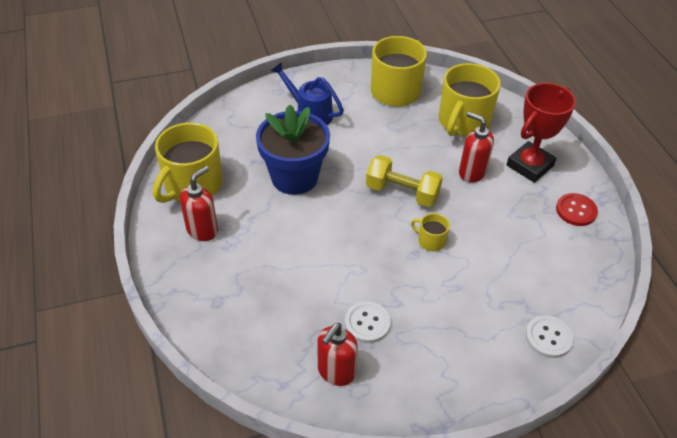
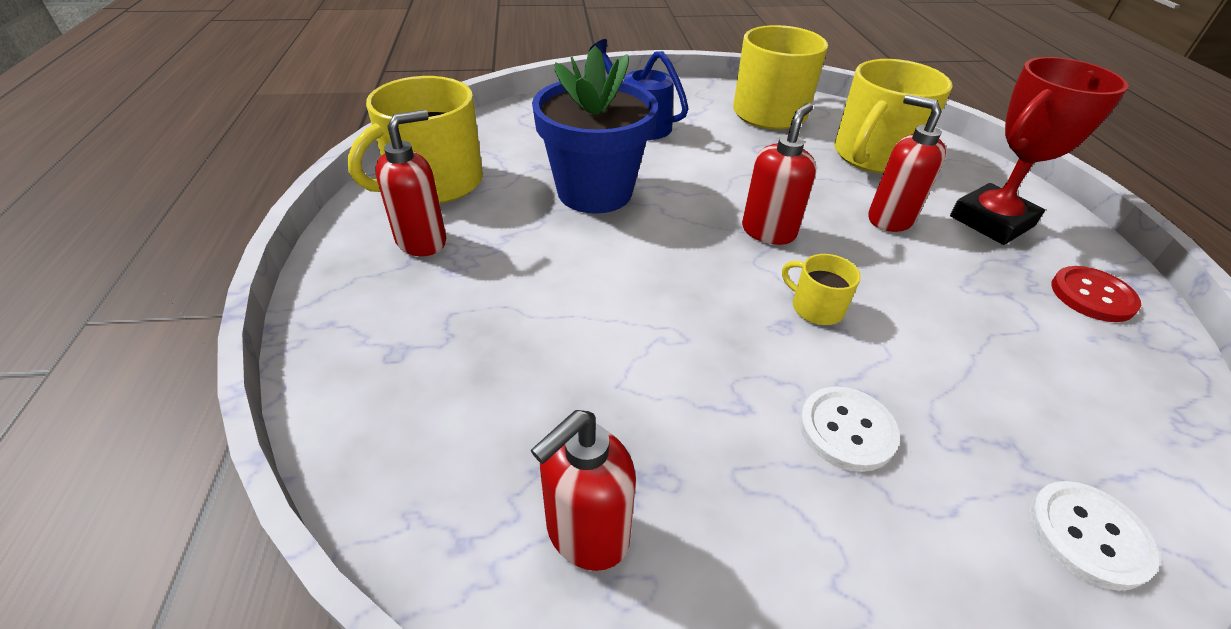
camera: 10 degrees right, 5 degrees down
white button [345,301,391,343] -> white button moved to [799,387,900,472]
yellow dumbbell [366,155,443,207] -> red soap dispenser [742,103,817,245]

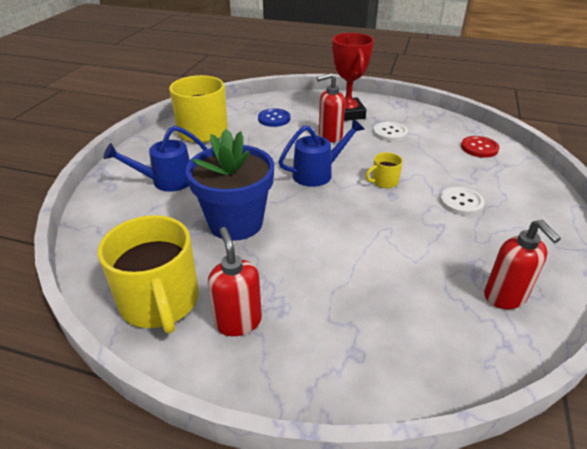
camera: 65 degrees left, 5 degrees down
red soap dispenser [742,103,817,245] -> blue watering can [279,119,365,187]
yellow mug [834,59,953,174] -> blue button [258,108,290,127]
white button [1029,481,1159,591] -> white button moved to [373,122,408,142]
red button [1051,266,1141,322] -> red button moved to [461,136,500,158]

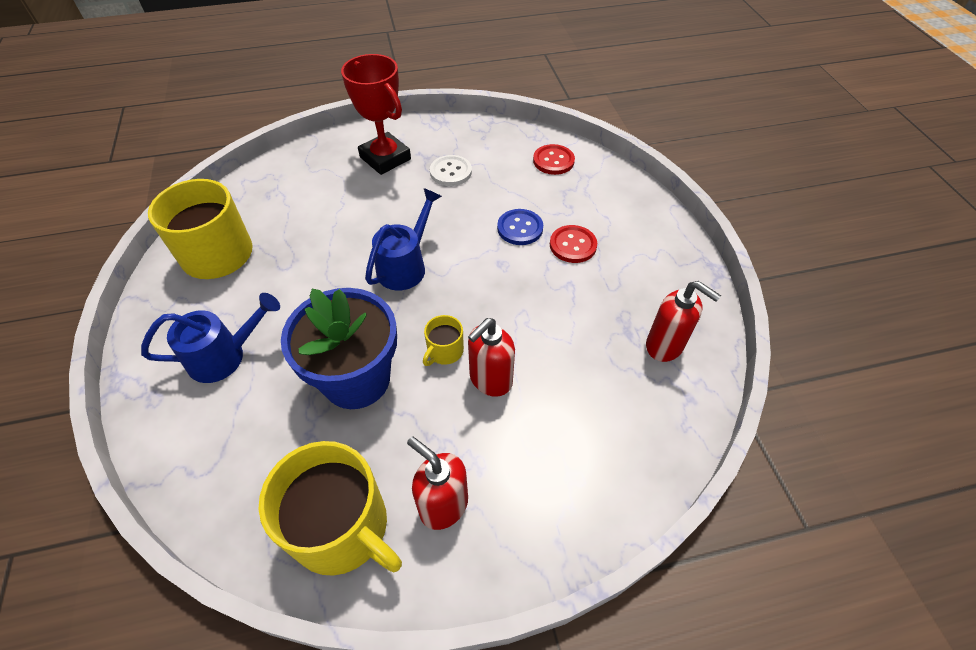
camera: 30 degrees left, 15 degrees up
blue watering can [103,126,207,191] -> blue watering can turned 150 degrees counterclockwise [141,293,280,383]
blue button [258,108,290,127] -> blue button moved to [497,209,543,245]
red soap dispenser [317,73,345,142] -> red soap dispenser moved to [468,318,515,397]
yellow mug [366,152,403,188] -> yellow mug moved to [423,315,464,366]
white button [440,186,485,216] -> red button [550,225,597,263]

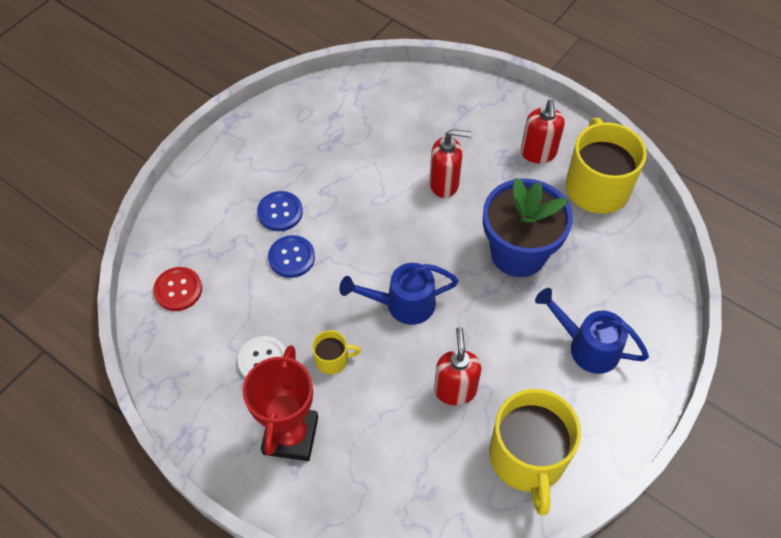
camera: 130 degrees left, 5 degrees up
yellow mug [423,315,464,366] -> yellow mug moved to [312,330,361,374]
red button [550,225,597,263] -> blue button [257,191,303,231]
red soap dispenser [646,281,721,362] -> red soap dispenser moved to [434,327,482,405]

